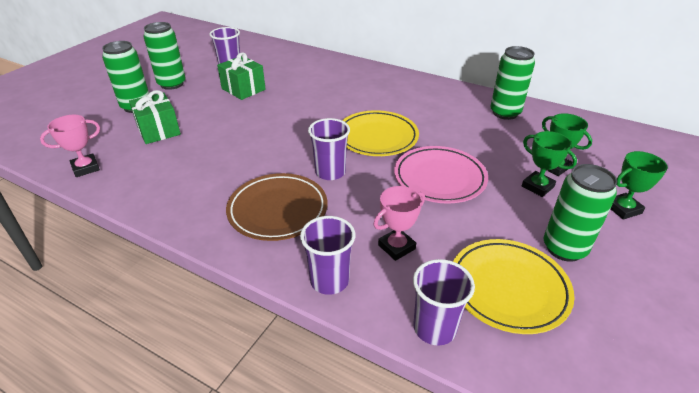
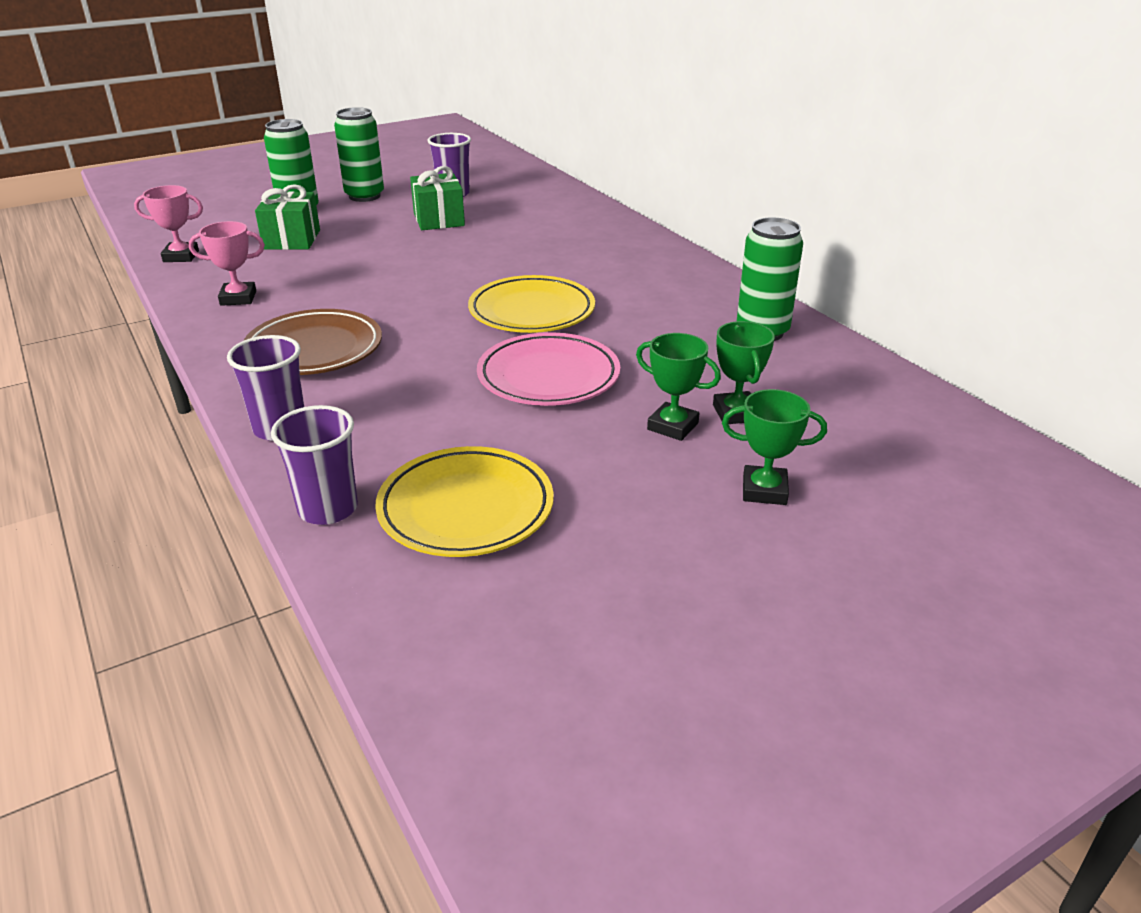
camera: 30 degrees right, 5 degrees down
purple cup [308,118,350,180] -> none
pink trophy [374,186,425,261] -> pink trophy moved to [189,221,265,306]
green trophy [522,131,577,197] -> green trophy turned 45 degrees counterclockwise [636,333,721,441]
green can [544,164,617,262] -> none

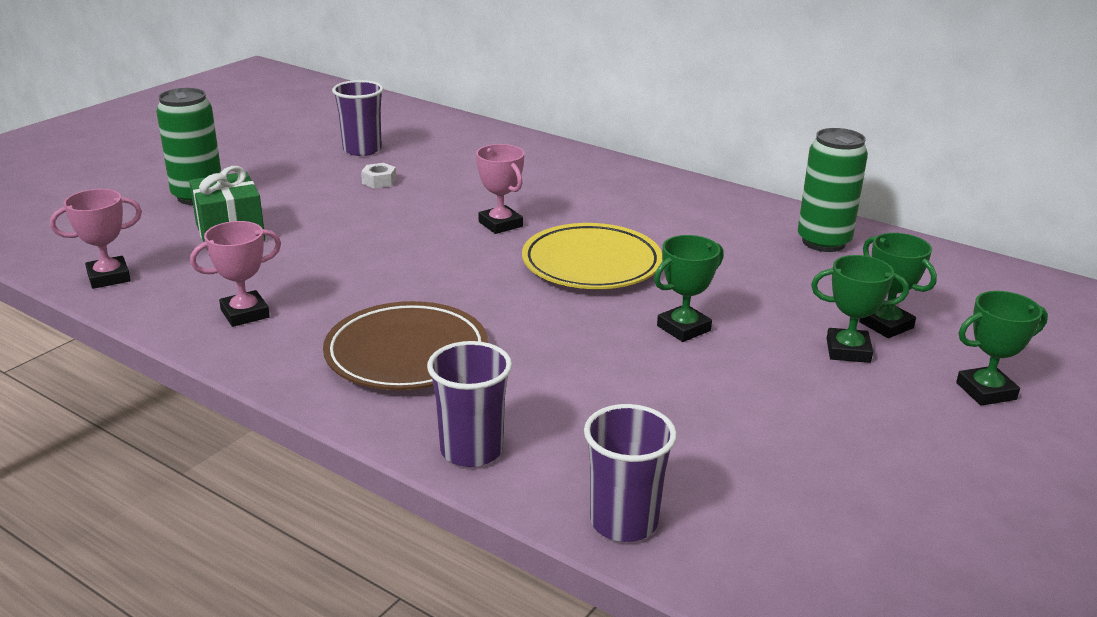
camera: 25 degrees left, 5 degrees down
green can [334,107,384,202] -> none
yellow plate [375,446,554,557] -> none
green gift [410,166,465,230] -> white nut [361,163,396,188]
pink plate [477,332,620,406] -> green trophy [654,235,724,342]
none -> pink trophy [476,144,524,234]

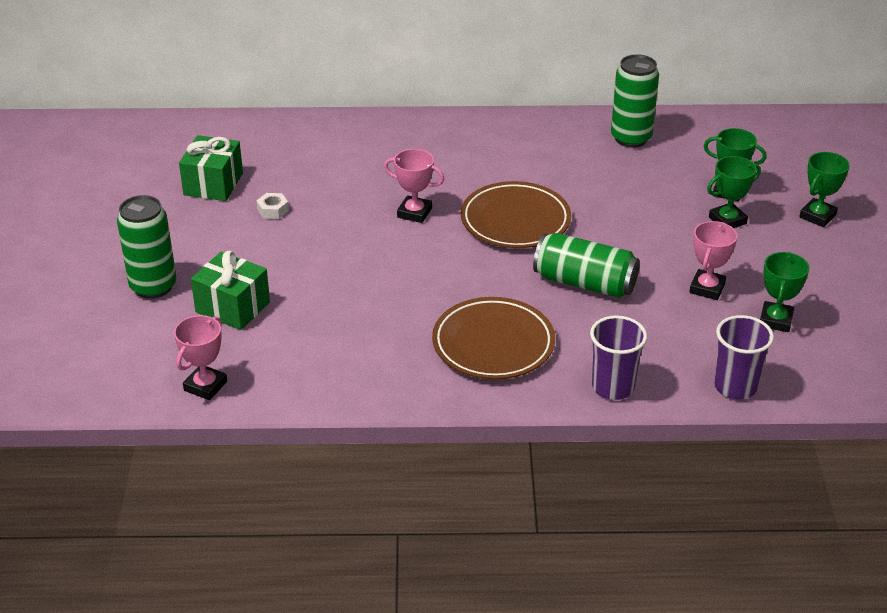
camera: 35 degrees left, 10 degrees up
pink trophy [190,221,281,327] -> pink trophy moved to [689,221,737,300]
purple cup [332,80,384,156] -> green gift [179,135,243,201]
yellow plate [522,223,662,289] -> brown plate [461,181,571,248]
green trophy [654,235,724,342] -> green trophy moved to [760,252,809,332]
none -> green can [533,233,640,298]

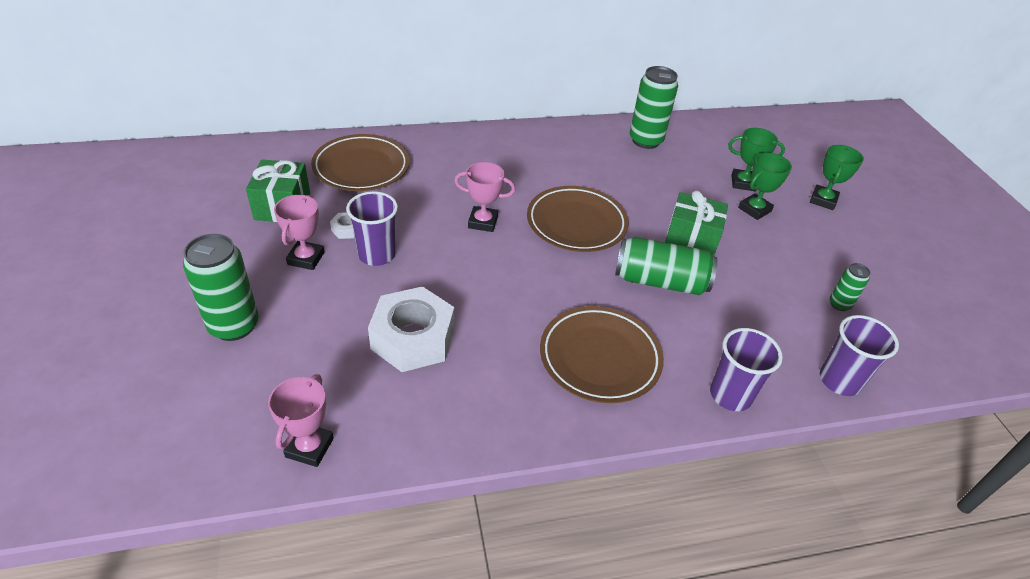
camera: 15 degrees left, 5 degrees up
green gift [191,251,270,330] -> green gift moved to [665,191,728,256]
pink trophy [689,221,737,300] -> pink trophy moved to [274,195,324,270]
green trophy [760,252,809,332] -> green can [830,263,870,311]
none -> brown plate [311,134,410,191]
none -> purple cup [346,191,398,266]
none -> white nut [368,286,454,372]

